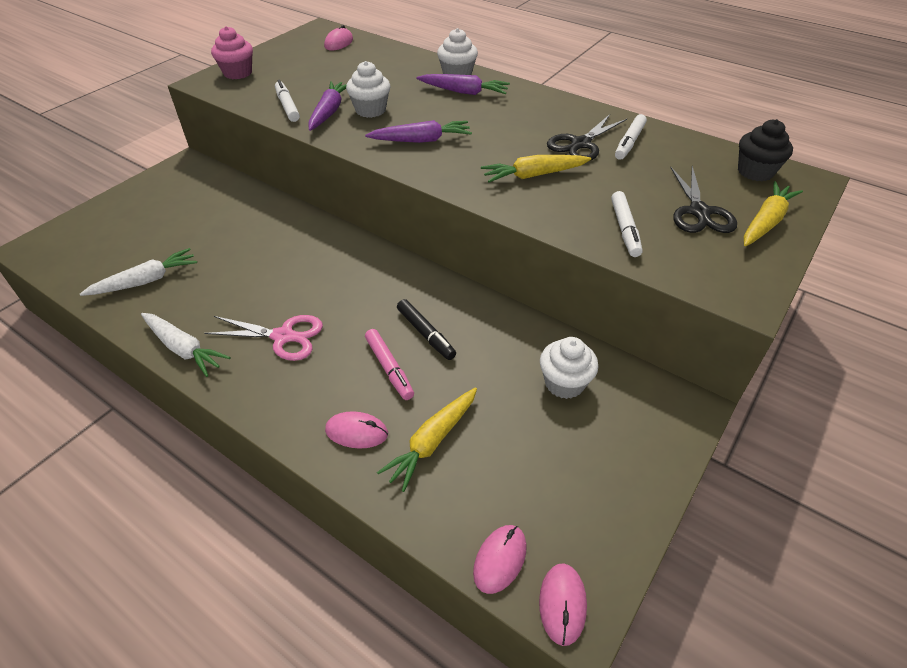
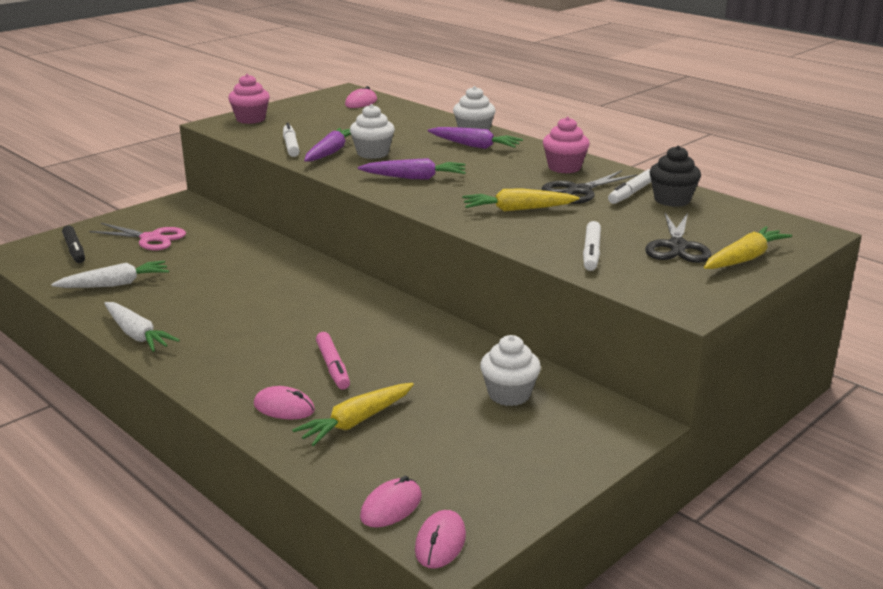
camera: 10 degrees right, 20 degrees down
pink scissors [205,315,323,361] -> pink scissors moved to [89,223,186,250]
black marker [397,299,456,360] -> black marker moved to [62,225,85,263]
black cupcake [738,119,793,181] -> black cupcake moved to [649,146,701,207]
none -> pink cupcake [543,117,590,173]

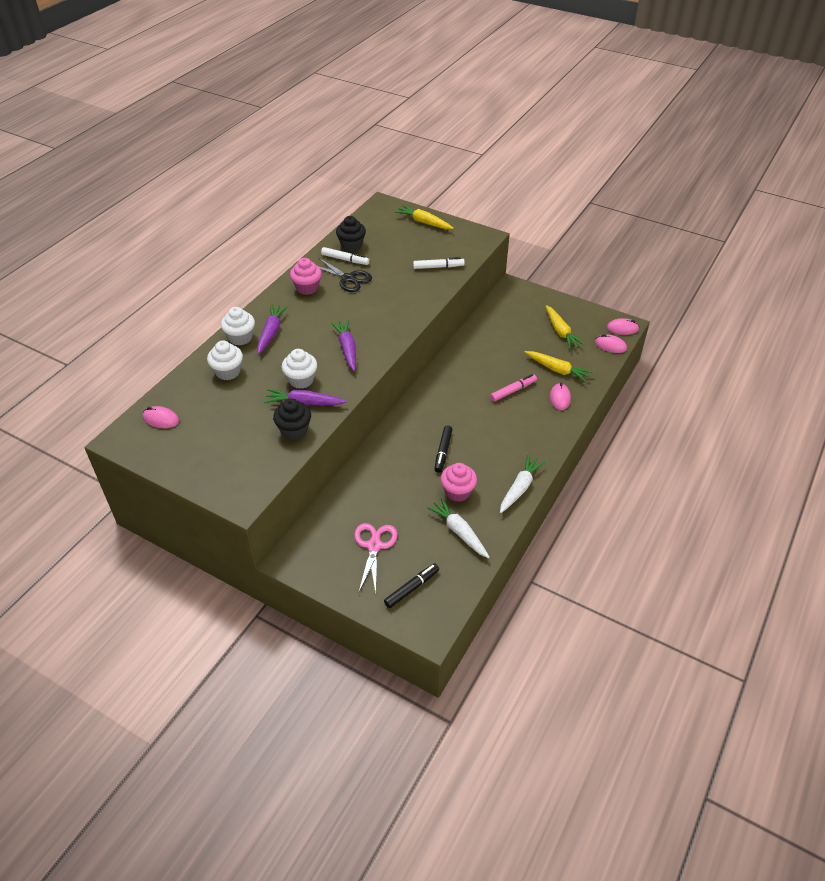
camera: 105 degrees left, 20 degrees up
pink cupcake [228,74,270,124] -> pink cupcake moved to [441,463,477,502]
white marker [283,123,300,157] -> black cupcake [273,399,311,440]
yellow carrot [462,188,579,212] -> yellow carrot moved to [546,305,584,349]
white cupcake [480,335,541,406] -> white cupcake moved to [207,341,243,380]
black scissors [645,213,711,263] -> none
none -> black marker [434,425,453,472]

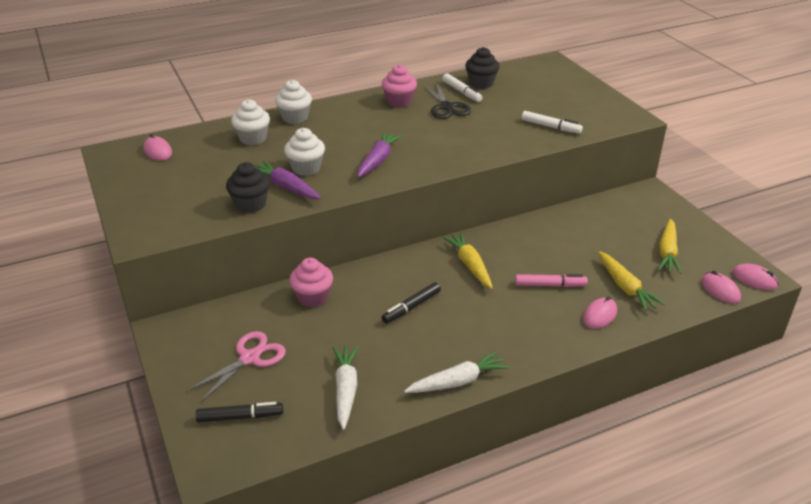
camera: 35 degrees right, 10 degrees down
purple carrot [257,304,288,354] -> none
yellow carrot [395,205,454,229] -> yellow carrot moved to [442,232,493,289]
pink cupcake [441,463,477,502] -> pink cupcake moved to [289,258,333,307]

